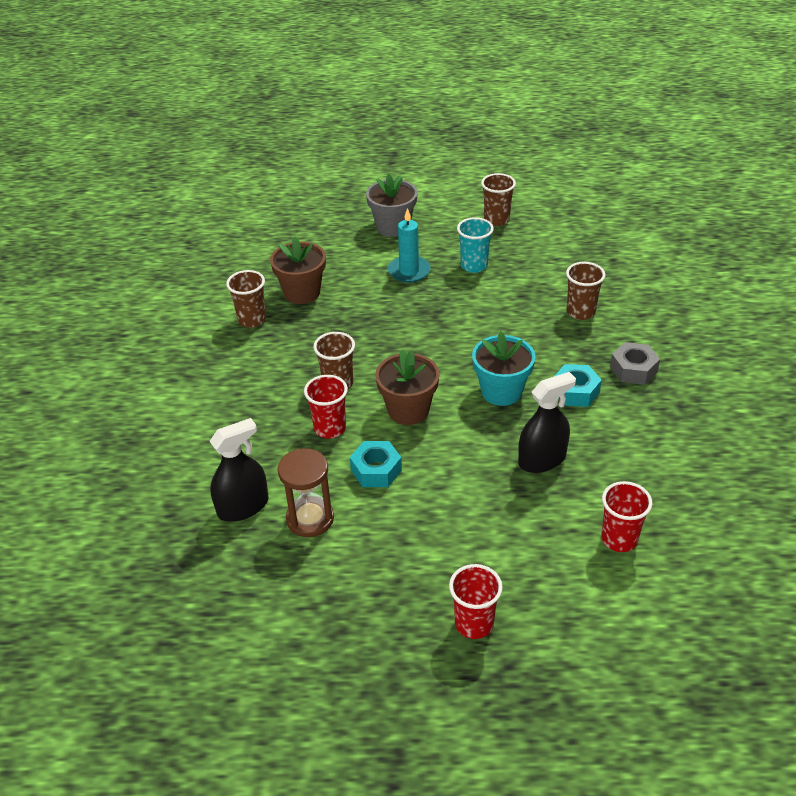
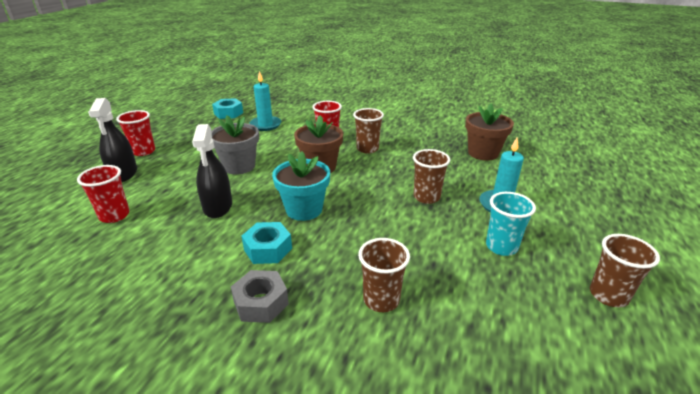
camera: 110 degrees right, 10 degrees down
black spray bottle [210,418,268,522] -> black spray bottle moved to [88,98,137,182]
brown cup [226,270,266,328] -> brown cup moved to [413,149,450,204]
brown hourglass [278,448,334,537] -> turquoise candle [249,71,281,131]
turquoise nut [350,441,402,487] -> turquoise nut moved to [212,98,243,119]
grey flower pot [366,174,418,237] -> grey flower pot moved to [211,115,259,175]

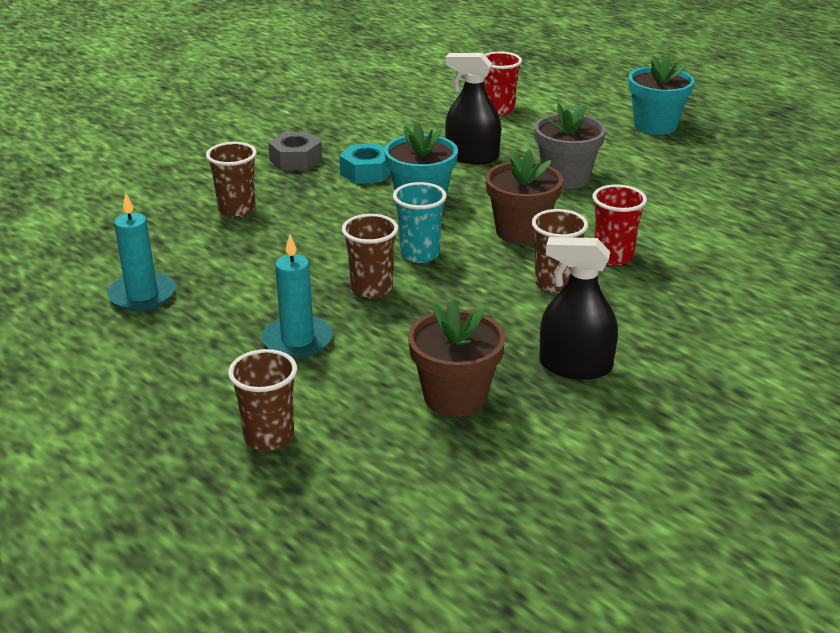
camera: 115 degrees right, 0 degrees up
black spray bottle [88,98,137,182] -> black spray bottle moved to [539,237,618,380]
red cup [116,110,155,156] -> turquoise flower pot [628,54,694,135]
turquoise nut [212,98,243,119] -> none
turquoise candle [249,71,281,131] -> turquoise candle moved to [107,193,175,311]
turquoise cup [486,192,536,256] -> turquoise cup moved to [393,182,447,263]
brown cup [590,234,660,307] -> brown cup moved to [228,349,297,451]

